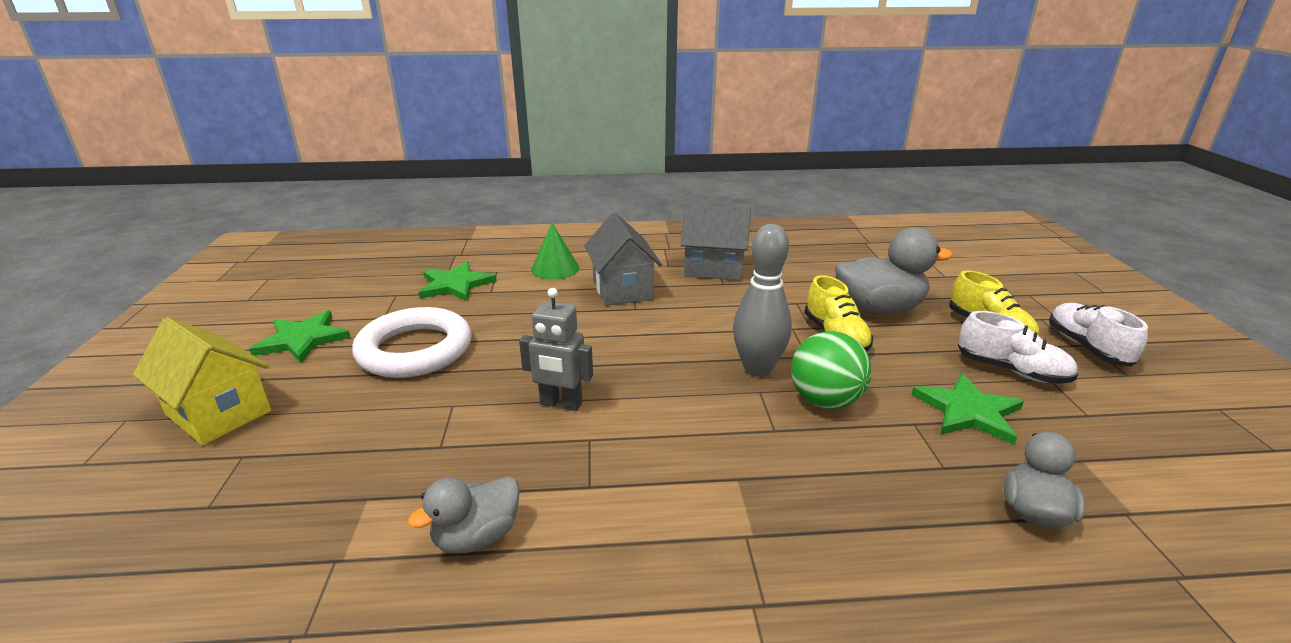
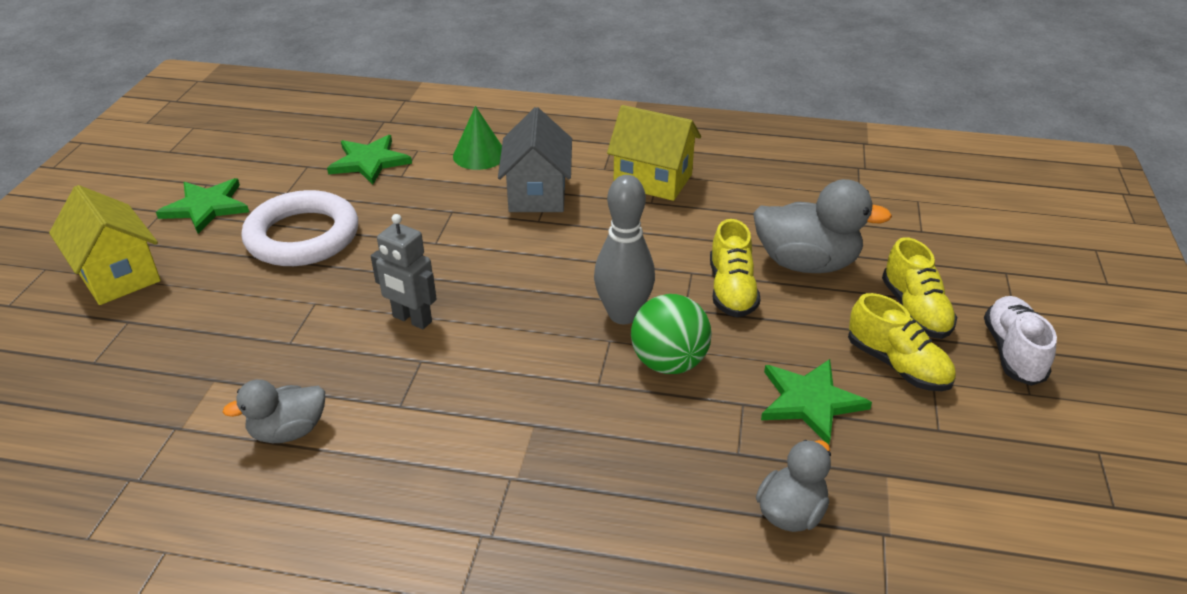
camera: 15 degrees right, 10 degrees up
grey house [681,204,751,280] -> yellow house [607,105,701,201]
white shoe [958,311,1078,384] -> yellow shoe [848,293,956,391]

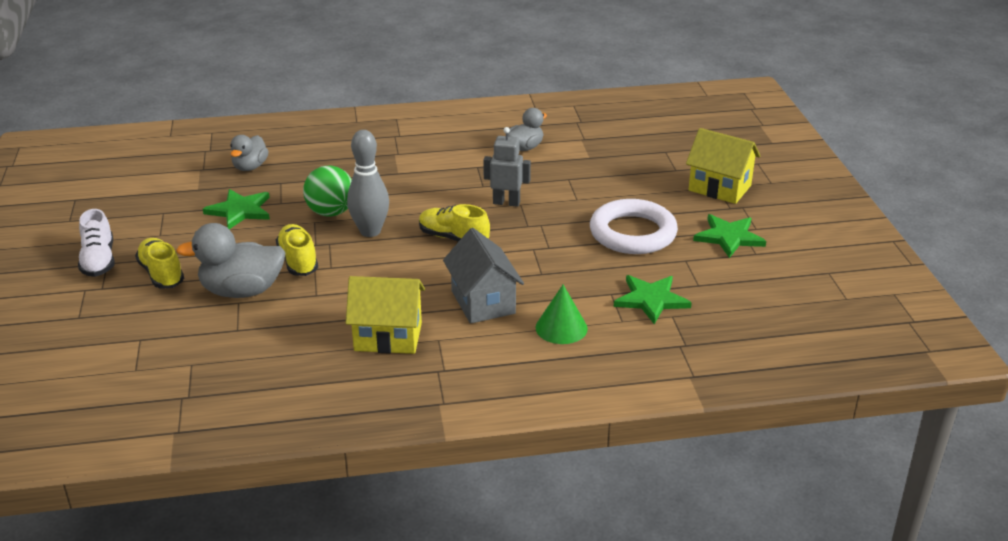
camera: 160 degrees right, 5 degrees down
yellow shoe [848,293,956,391] -> yellow shoe moved to [419,204,490,242]

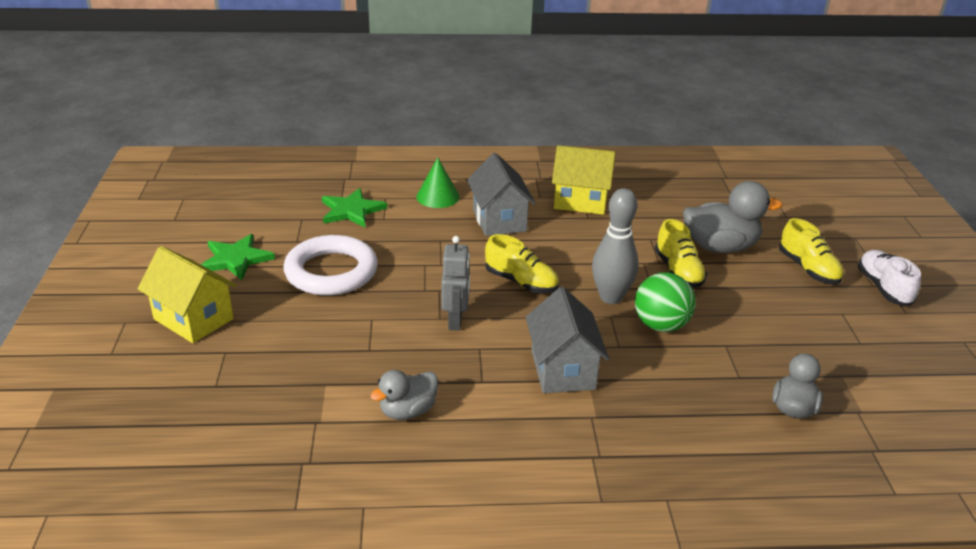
camera: 175 degrees left, 0 degrees up
green star [203,189,270,229] -> none
grey robot [483,127,531,207] -> grey robot turned 105 degrees counterclockwise [441,236,470,331]
none -> grey house [526,287,609,393]

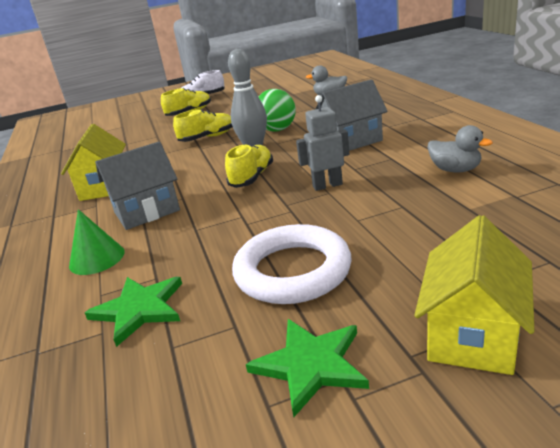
camera: 100 degrees left, 5 degrees down
grey duck [683,181,783,253] -> none

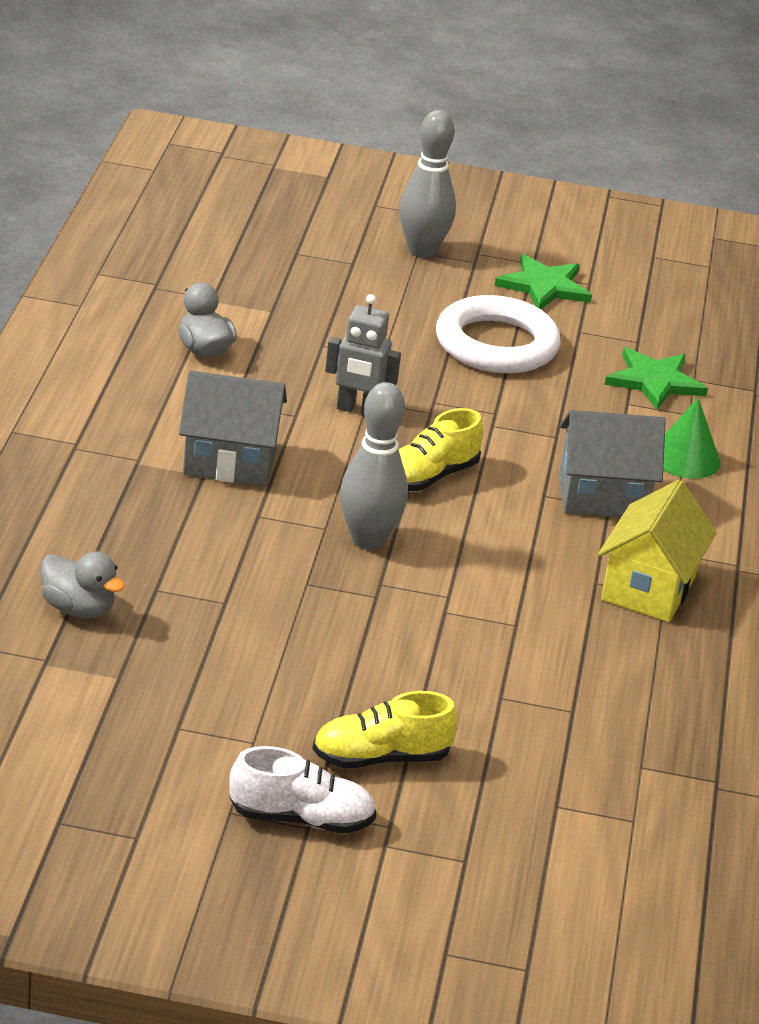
camera: 160 degrees left, 5 degrees up
yellow shoe [173,109,233,142] -> none
green ball [258,89,296,132] -> none
yellow house [414,215,534,375] -> grey bowling pin [399,110,456,258]

